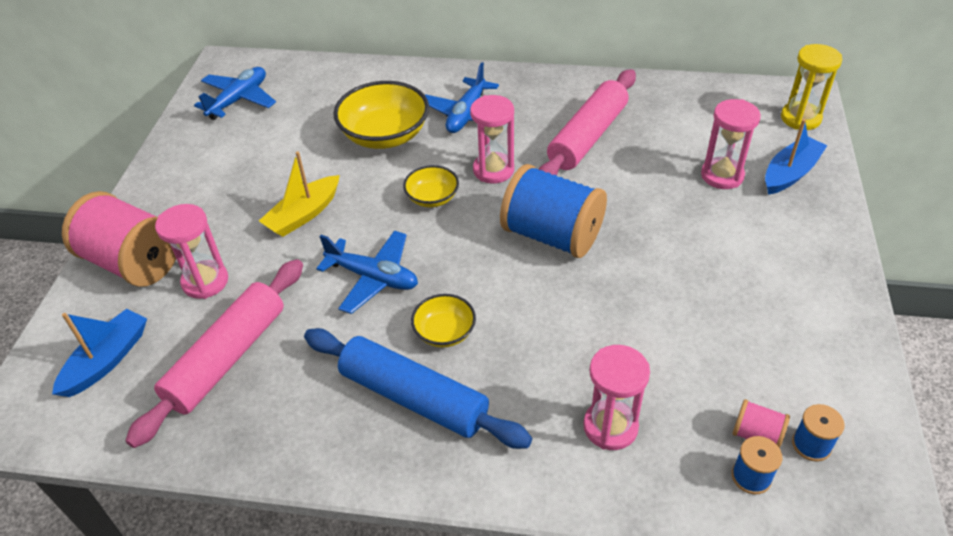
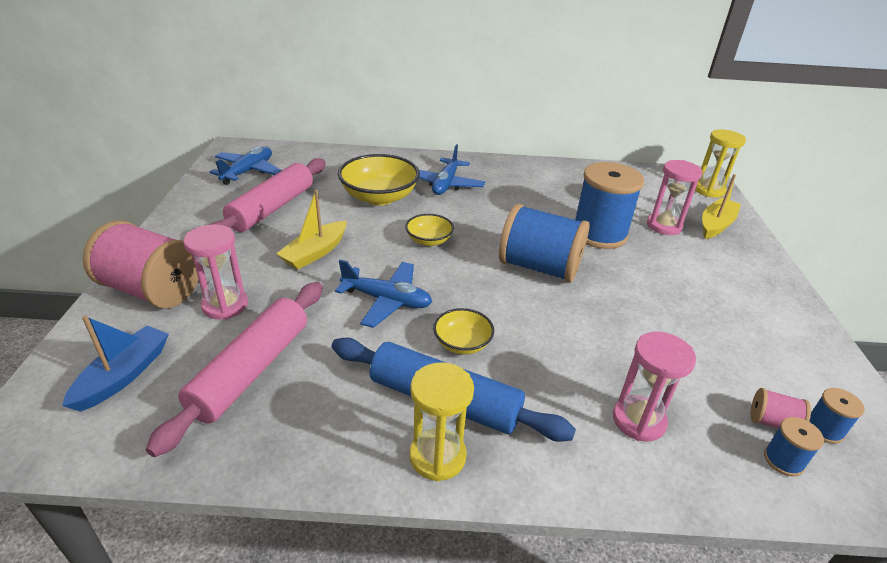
camera: 10 degrees left, 10 degrees down
pink hourglass [470,95,514,183] -> none
pink rolling pin [538,69,636,176] -> pink rolling pin moved to [209,158,326,232]
blue boat [765,119,827,195] -> yellow boat [702,174,741,239]
none -> yellow hourglass [409,362,474,482]
none -> blue spool [575,162,644,249]

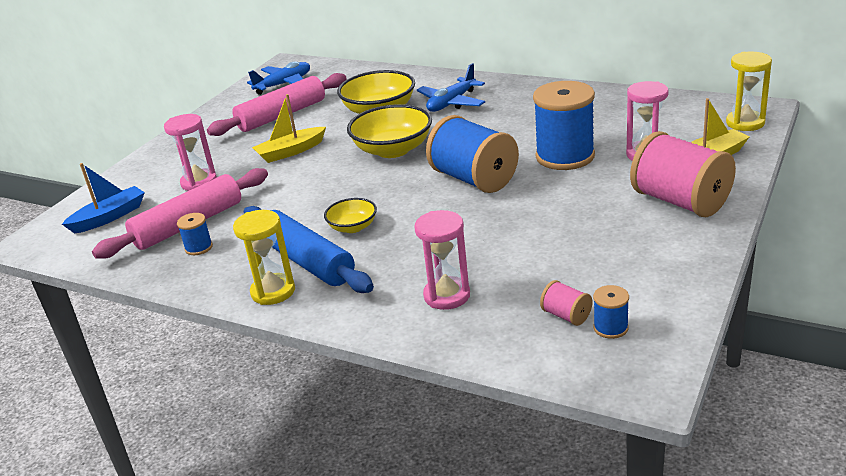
camera: 30 degrees right, 5 degrees down
pink spool [83,220,199,309] -> pink spool moved to [630,131,736,217]
blue plane [335,260,432,328] -> none
yellow bowl [405,214,454,246] -> yellow bowl [347,104,432,158], size x1.83
blue spool [764,417,824,477] -> blue spool moved to [177,213,213,255]

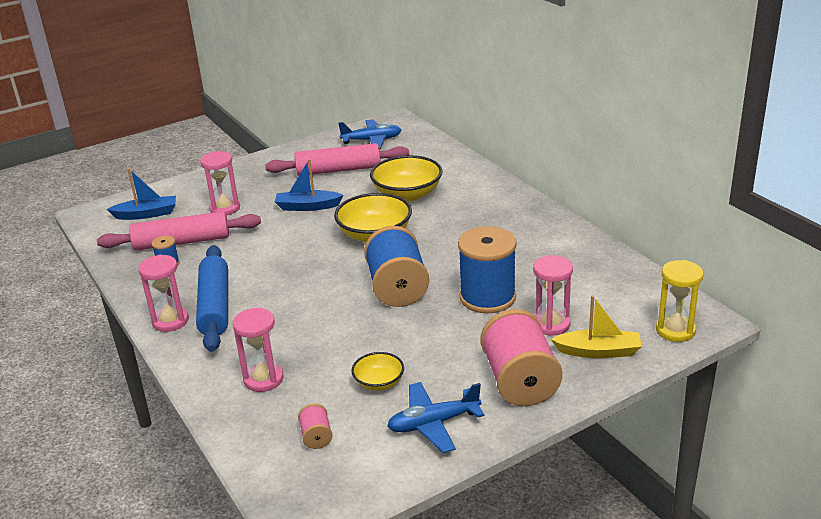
camera: 30 degrees right, 0 degrees up
yellow hourglass [233,210,295,305] -> pink hourglass [138,254,189,332]
yellow boat [252,94,326,163] -> blue boat [275,159,343,211]
yellow bowl [324,198,377,233] -> yellow bowl moved to [351,352,404,391]
blue plane [417,63,485,112] -> blue plane moved to [387,382,484,453]
blue spool [593,285,629,339] -> none

